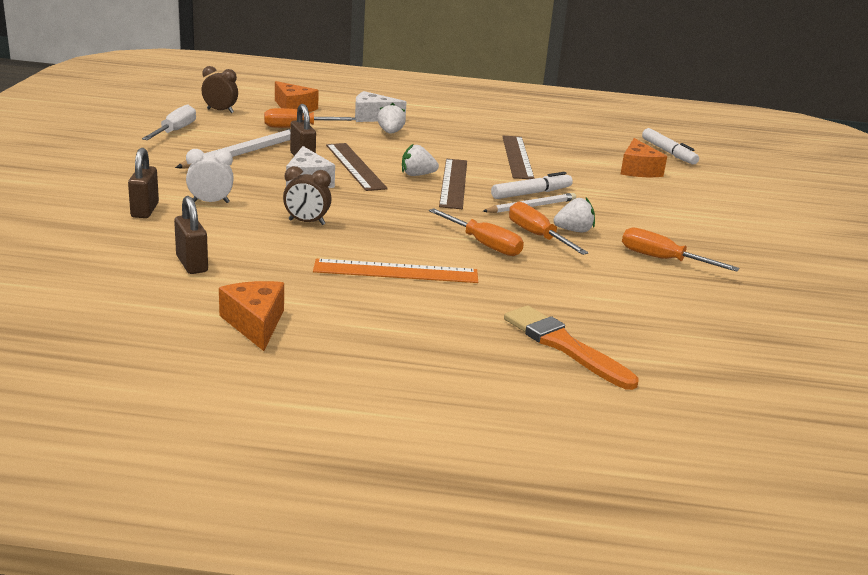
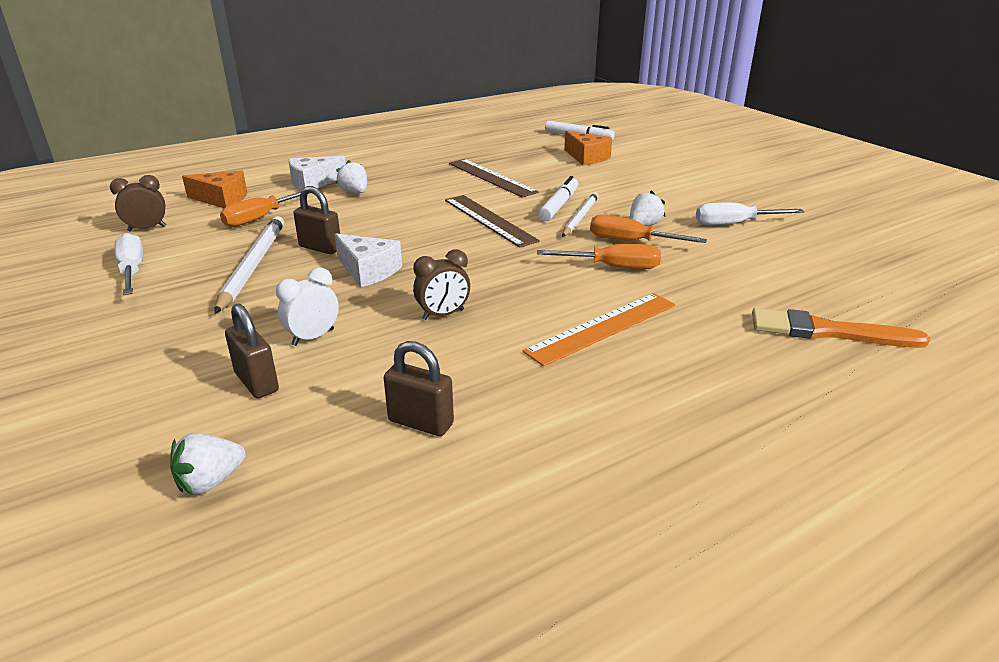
camera: 35 degrees left, 5 degrees up
orange cheese [219,281,284,351] -> none
brown ruler [326,143,388,191] -> none
white strawberry [402,143,439,176] -> white strawberry moved to [170,433,245,495]
orange screwdriver [622,227,739,272] -> white screwdriver [696,203,804,225]

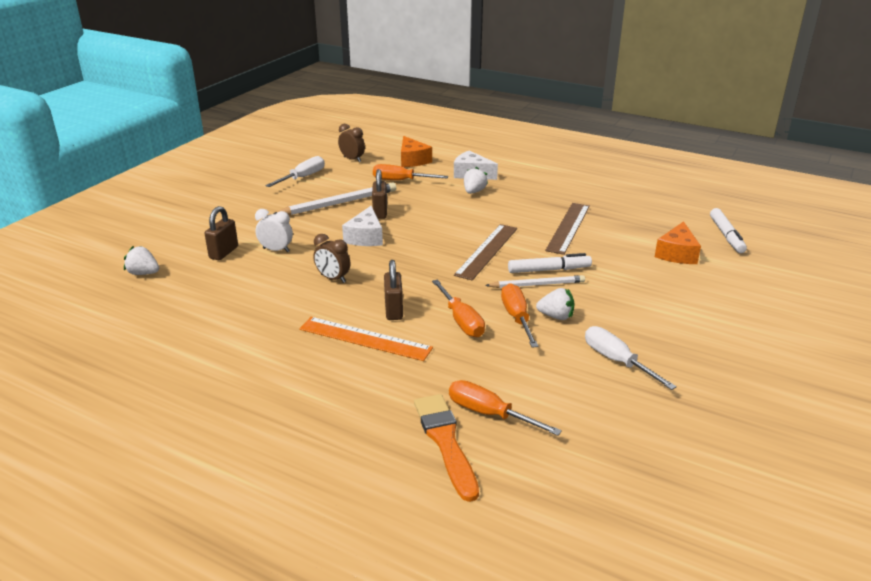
camera: 60 degrees right, 0 degrees up
brown padlock [384,341,454,436] -> brown padlock moved to [384,260,403,320]
none -> orange screwdriver [449,380,562,436]

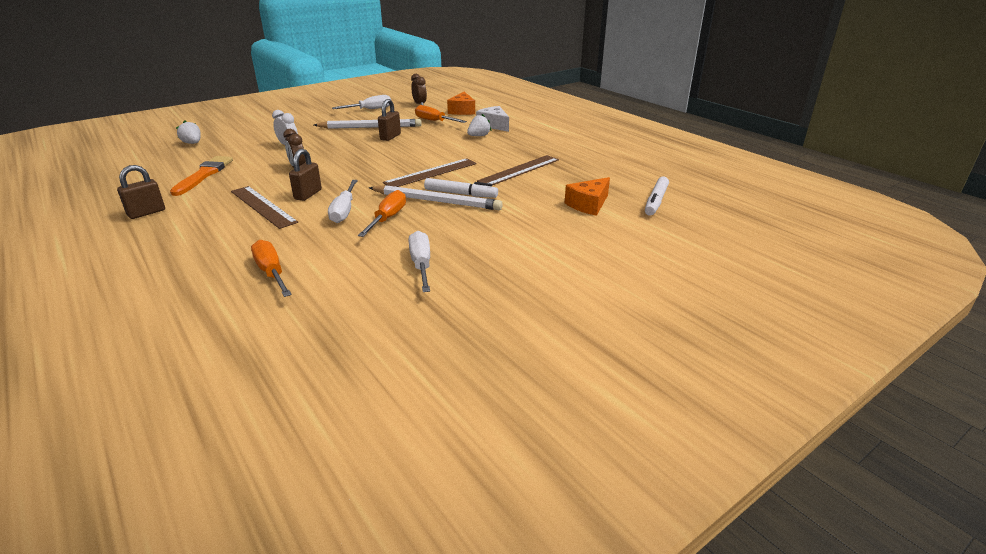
camera: 25 degrees right, 0 degrees up
brown padlock [204,206,238,260] -> brown padlock moved to [117,165,165,219]
orange ruler [299,317,433,361] -> brown ruler [231,186,298,229]
white cheese [342,206,383,246] -> none
orange brush [414,394,479,502] -> orange brush moved to [170,156,233,196]
orange screwdriver [432,280,485,337] -> white screwdriver [328,180,358,223]
white pencil [485,275,585,288] -> white pencil [369,185,503,210], size x1.56
white strawberry [536,288,575,320] -> none

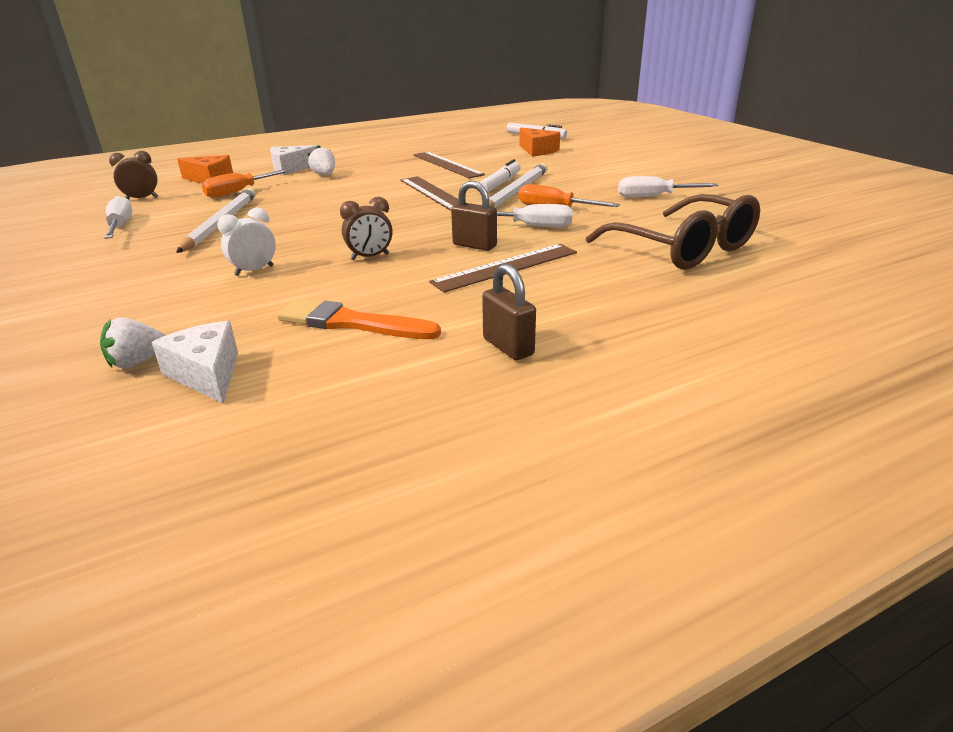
camera: 80 degrees left, 0 degrees up
orange screwdriver [251,240,292,297] -> brown glasses [586,194,760,270]
brown padlock [378,99,401,141] -> none
none -> white cheese [151,321,238,404]

